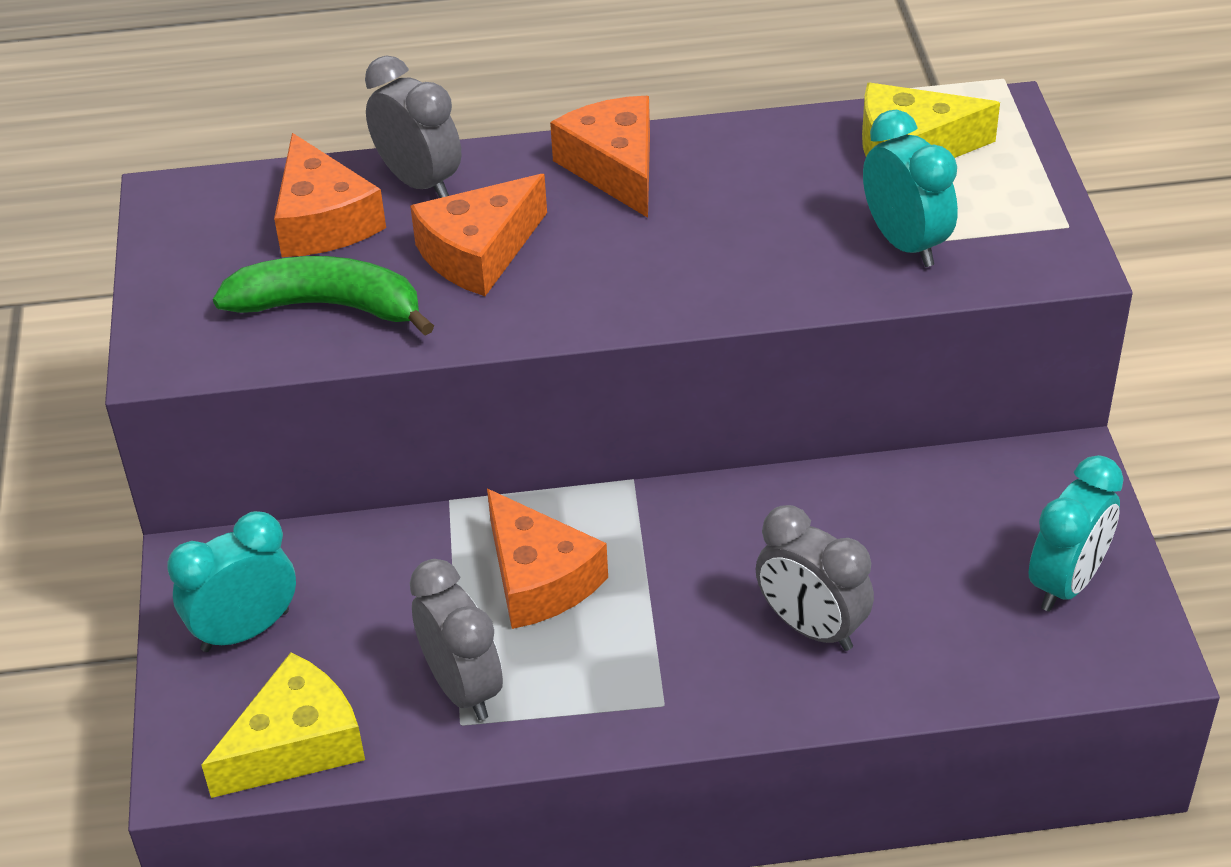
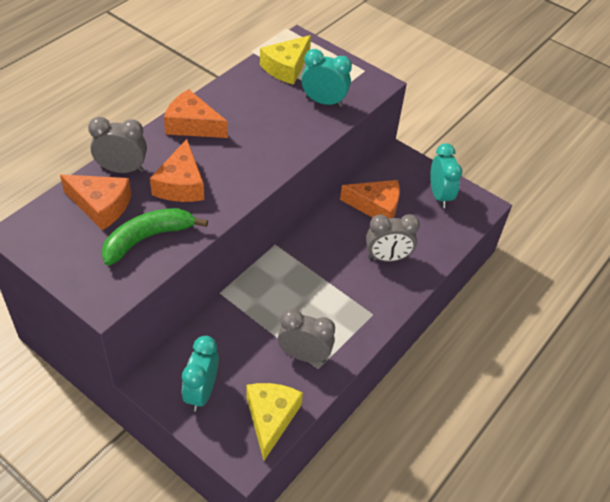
camera: 50 degrees left, 5 degrees up
orange cheese [487,489,608,629] -> orange cheese moved to [340,180,400,218]

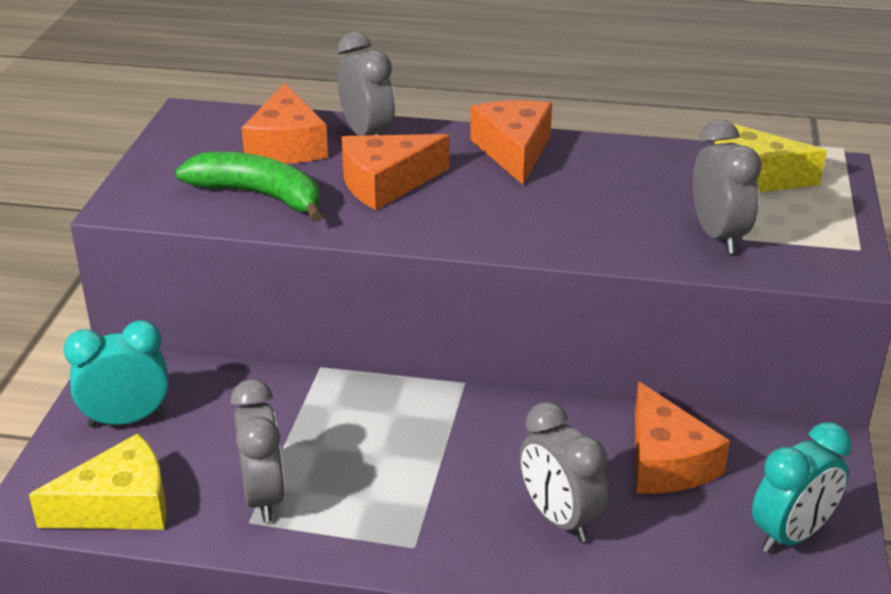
camera: 65 degrees right, 15 degrees down
turquoise clock [301,49,352,107] -> grey clock [693,120,762,253]

